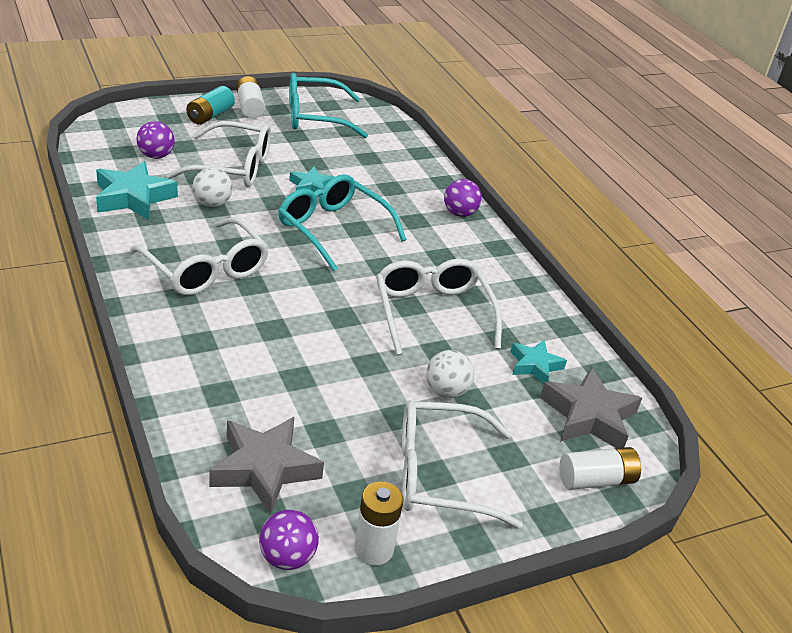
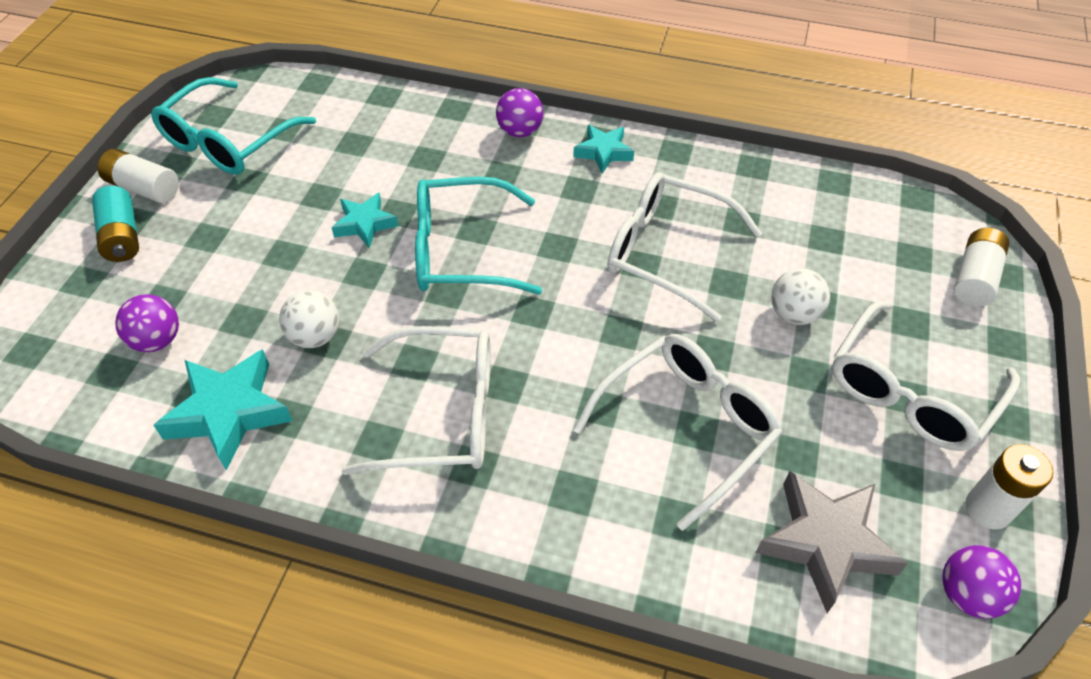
camera: 45 degrees left, 15 degrees up
white glasses [166,121,271,187] -> white glasses moved to [573,334,783,531]
turquoise star [510,340,567,384] -> turquoise star moved to [573,125,634,173]
grey star [540,367,642,448] -> none

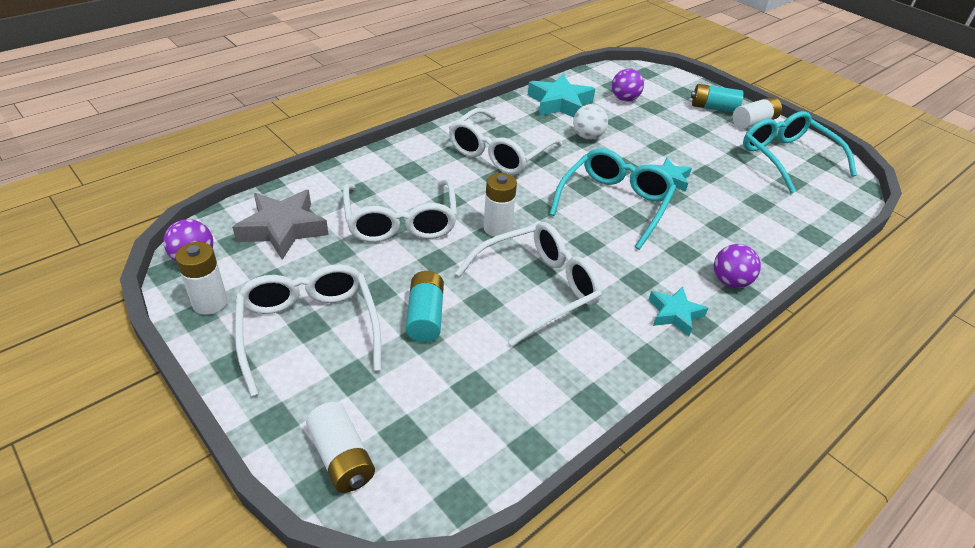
camera: 120 degrees right, 10 degrees down
white ball [771,268,830,325] -> turquoise battery [406,271,444,342]
none -> white battery [483,173,517,237]

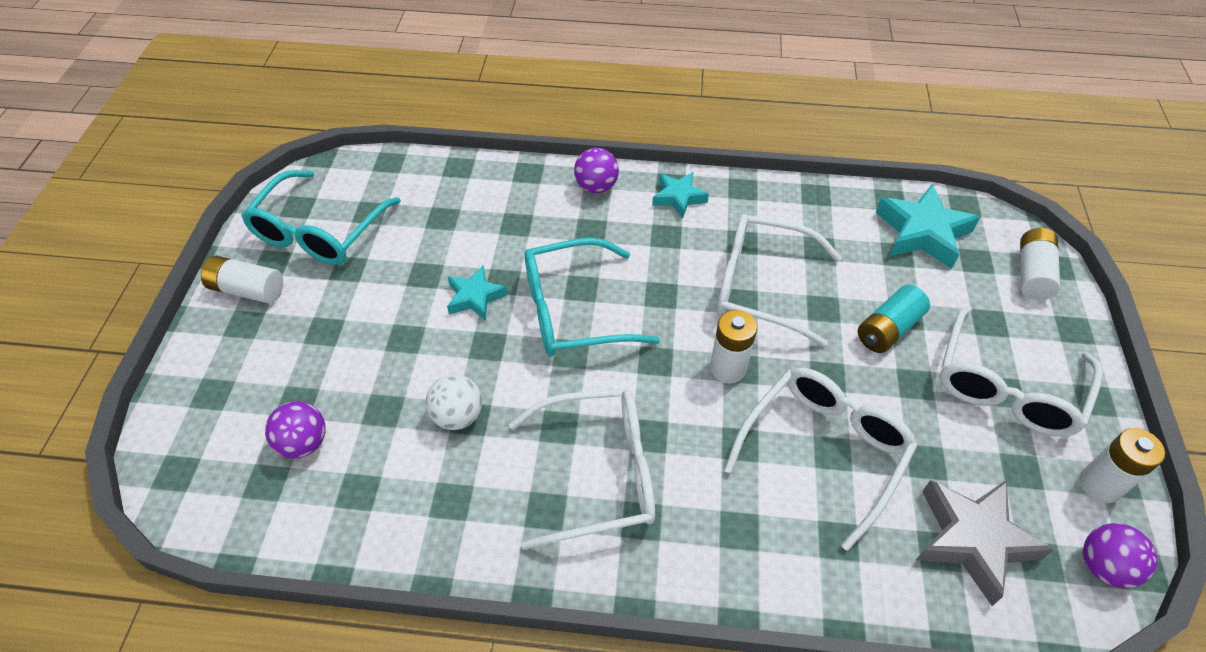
camera: 130 degrees left, 10 degrees up
turquoise star [528,74,595,117] -> turquoise star moved to [876,184,980,269]
turquoise battery [691,84,743,112] -> none

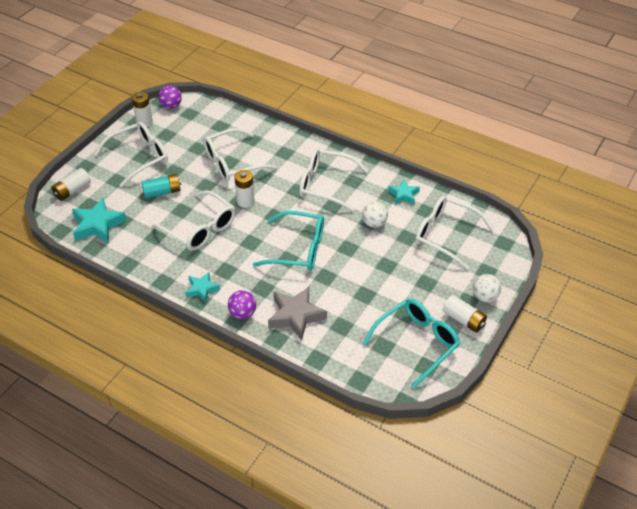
camera: 155 degrees left, 5 degrees down
purple ball [265,401,326,459] -> white glasses [415,196,494,270]
turquoise star [447,266,508,321] -> turquoise star moved to [388,179,420,204]
grey star [916,480,1054,606] -> grey star moved to [268,287,327,341]
none -> white ball [473,274,501,302]

